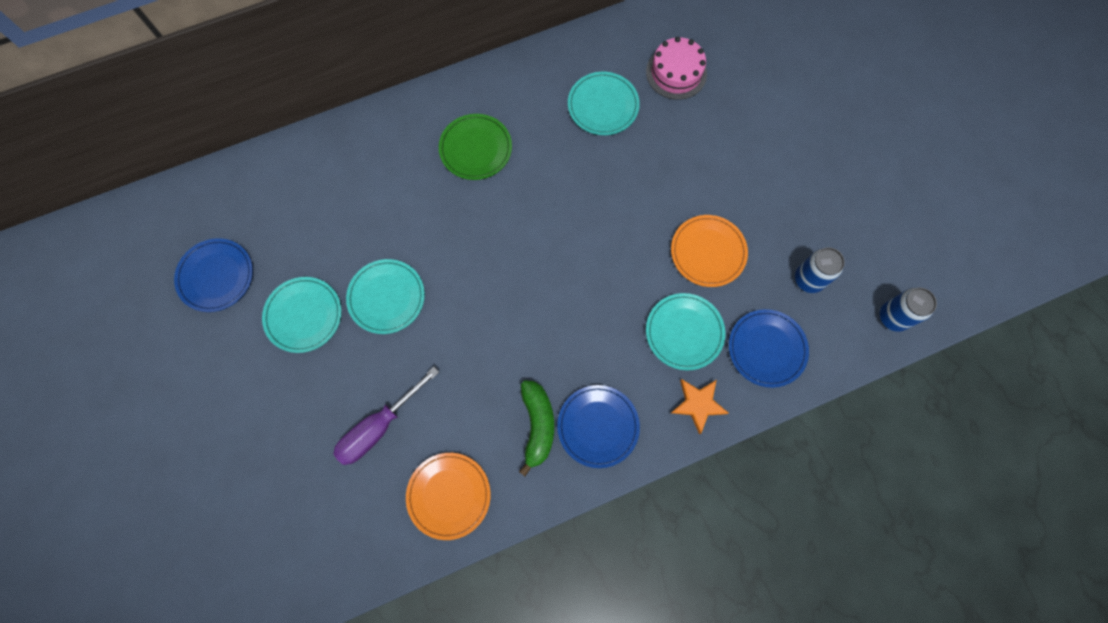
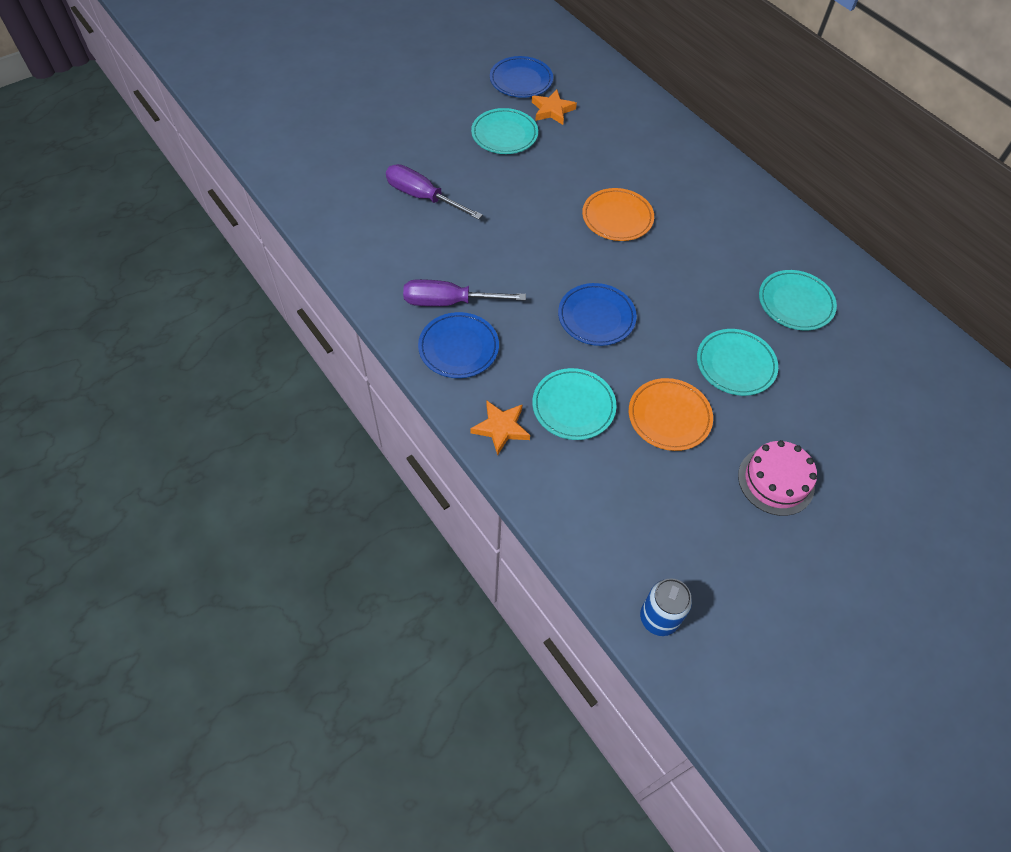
camera: 75 degrees right, 15 degrees down
turquoise plate [346,259,425,334] -> turquoise plate moved to [697,329,778,396]
orange plate [406,453,491,540] -> orange plate moved to [582,188,654,241]
green plate [439,114,512,180] -> none
green banana [519,380,554,476] -> purple screwdriver [403,279,526,306]
pink cake [646,37,707,100] -> pink cake moved to [738,440,817,516]
blue plate [729,309,809,388] -> blue plate moved to [558,283,637,346]
blue can [795,247,845,293] -> none
none -> orange star [532,90,577,125]

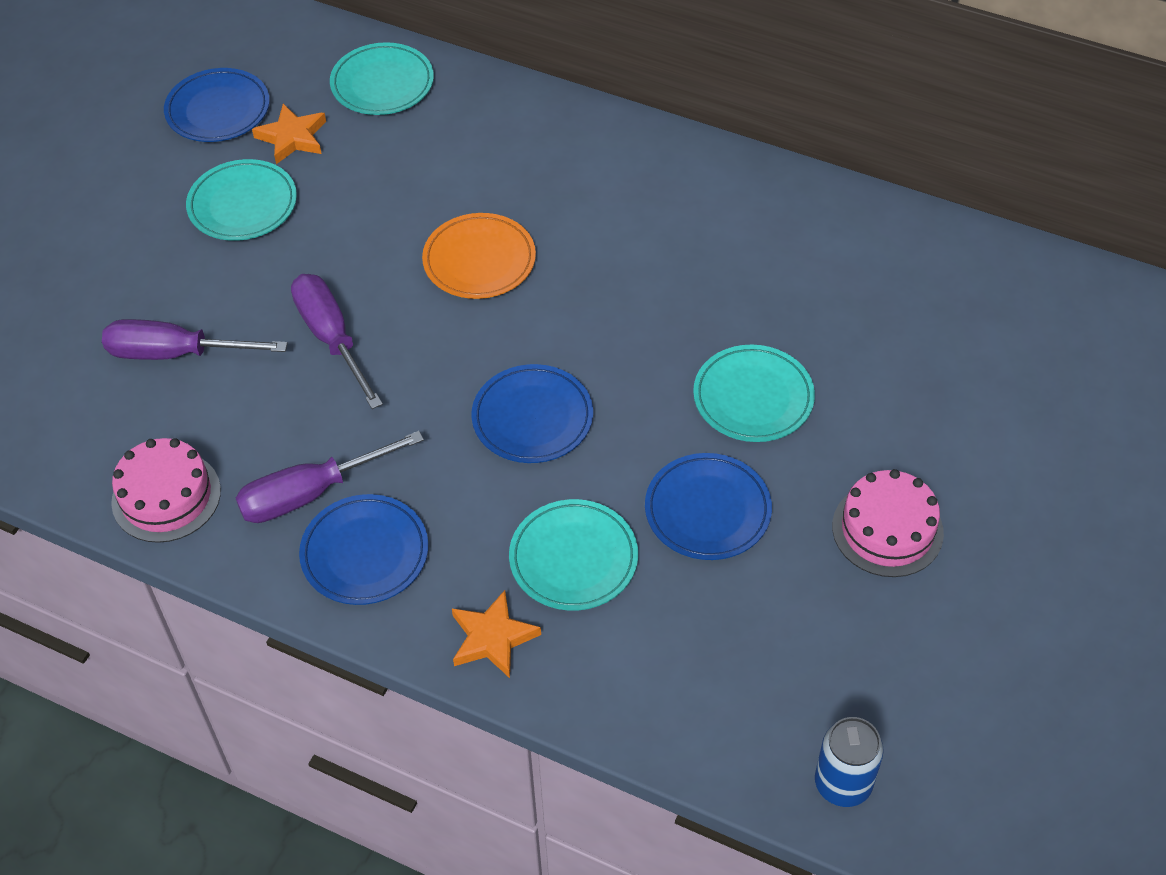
camera: 25 degrees left, 5 degrees down
orange plate [629,378,713,451] -> blue plate [645,453,772,560]
turquoise plate [759,270,837,331] -> turquoise plate moved to [330,42,434,115]
none -> pink cake [111,438,221,543]
none -> purple screwdriver [291,274,383,409]

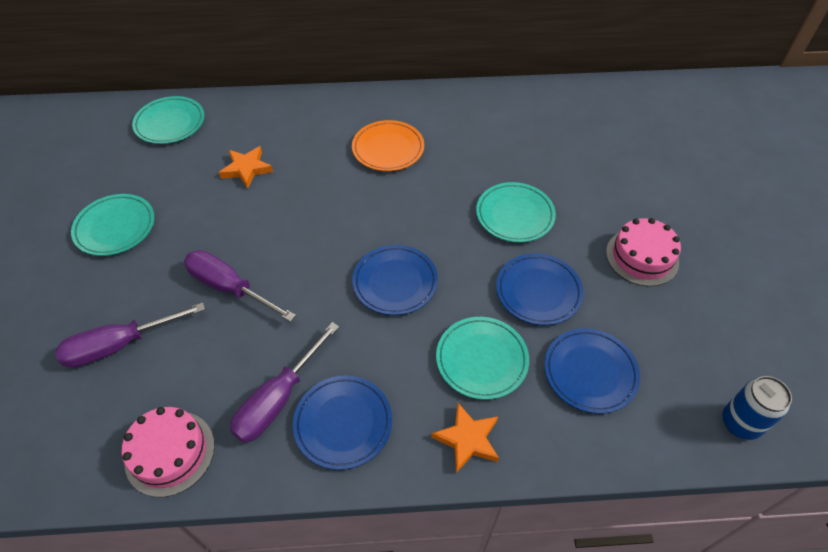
camera: 30 degrees left, 0 degrees up
blue plate [164,68,270,142] -> blue plate moved to [545,328,640,414]
orange star [252,104,326,164] -> orange star moved to [219,146,273,189]
orange plate [422,213,536,299] -> orange plate moved to [352,120,424,171]

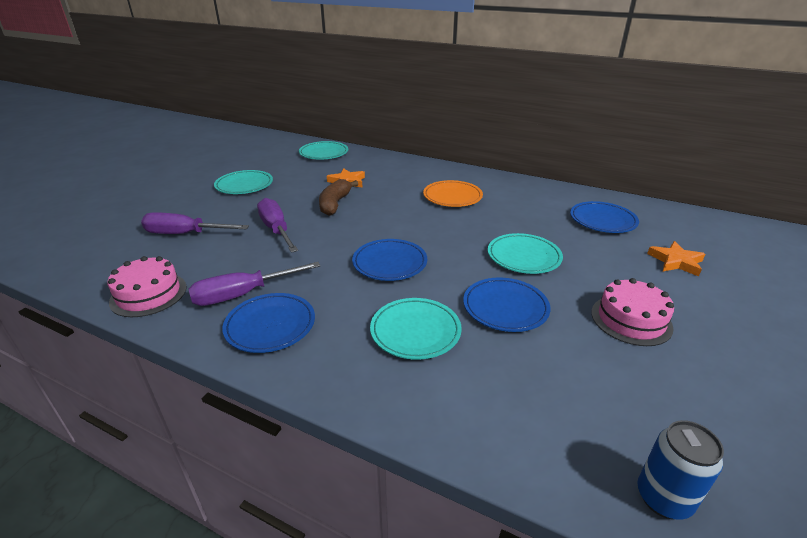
camera: 30 degrees right, 20 degrees down
orange star [431,403,499,473] -> orange star moved to [647,241,705,276]
blue plate [545,328,640,414] -> blue plate moved to [570,201,639,233]
none -> brown banana [319,179,358,216]

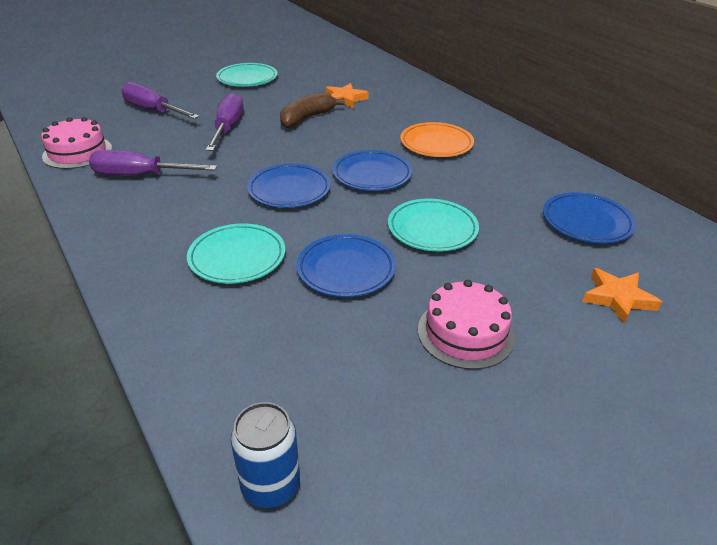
camera: 30 degrees right, 5 degrees up
blue plate [222,293,315,353] -> blue plate moved to [332,150,412,191]
turquoise plate [299,141,348,159] -> none

